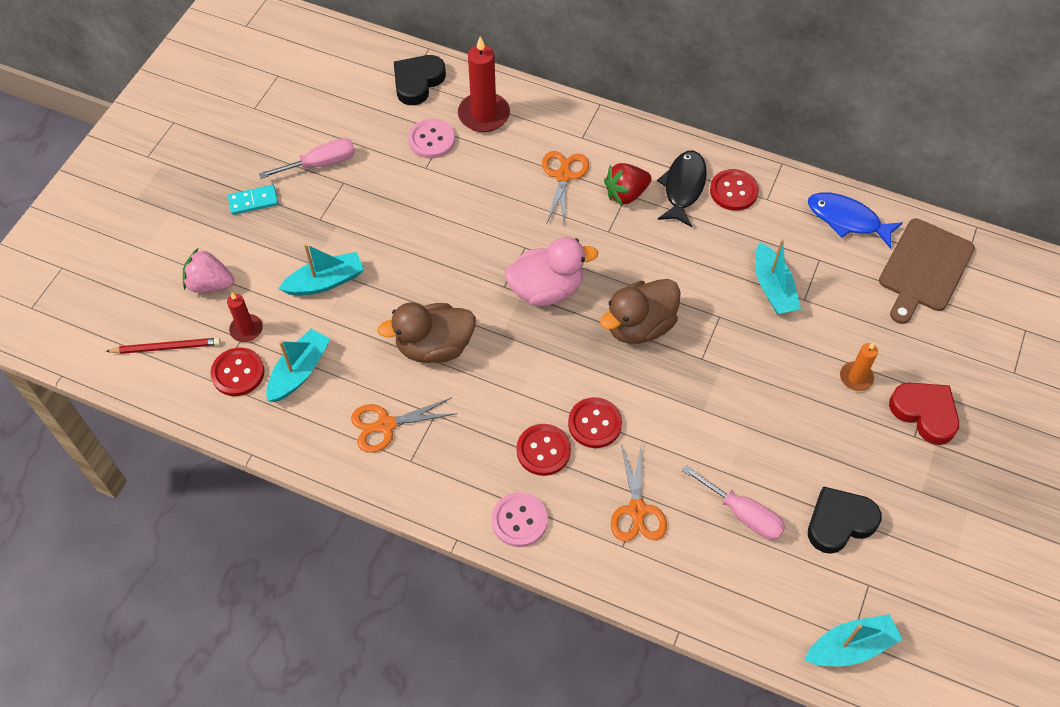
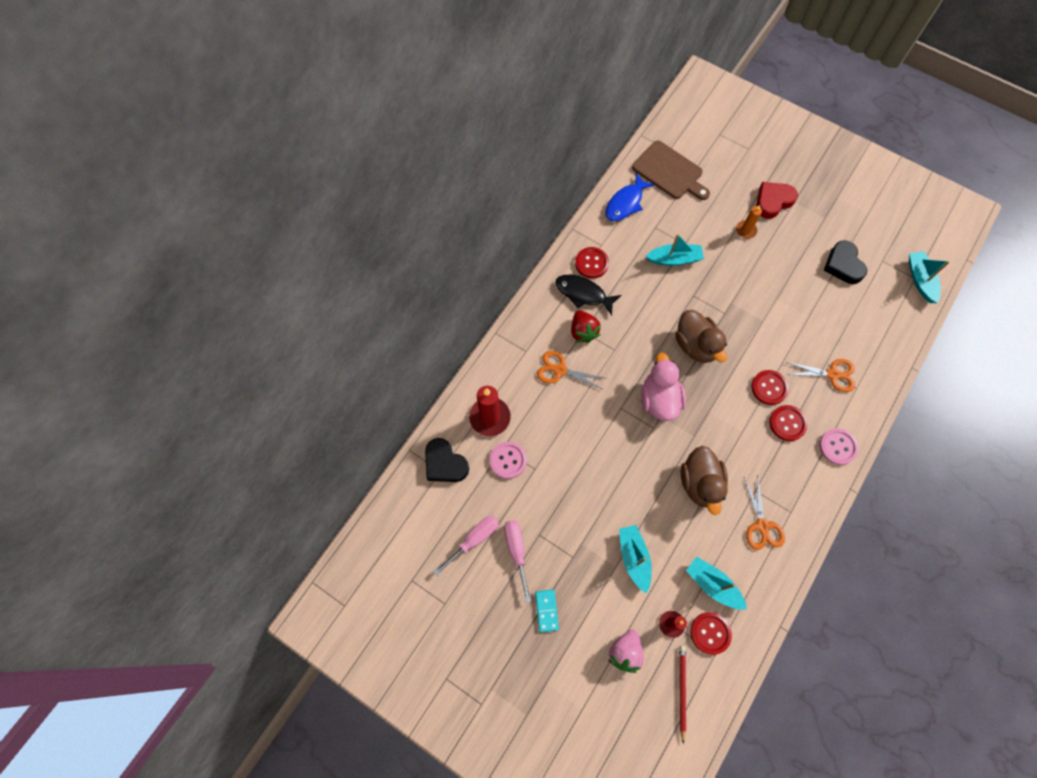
camera: 80 degrees left, 10 degrees up
pink screwdriver [682,465,786,540] -> pink screwdriver moved to [433,515,499,576]

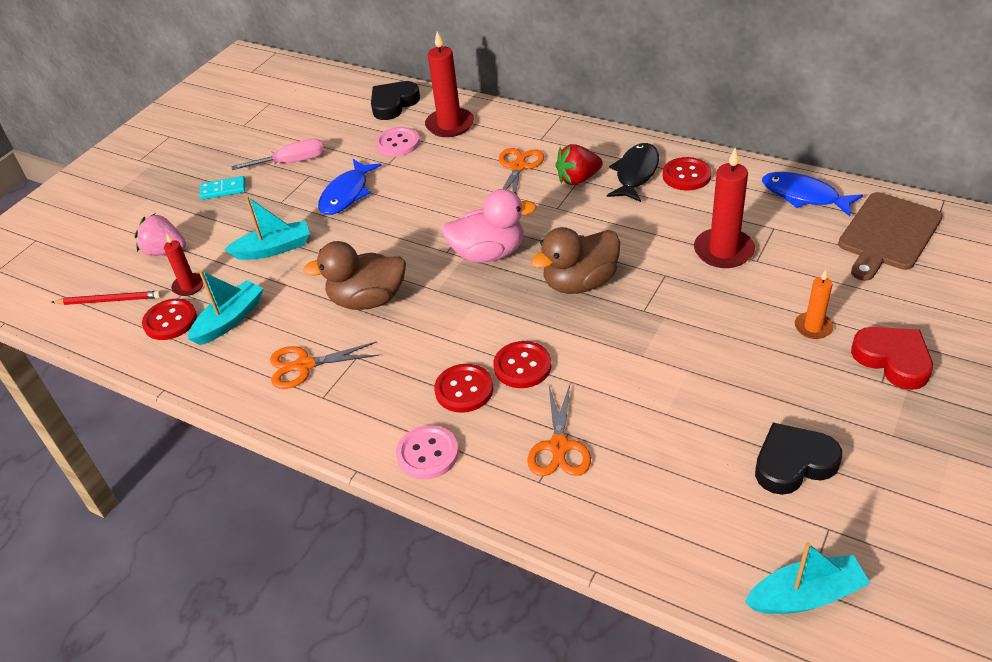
camera: 90 degrees right, 25 degrees down
pink screwdriver [433,515,499,576] -> none
turquoise boat [646,234,704,266] -> red candle [694,148,755,268]
none -> blue fish [318,159,382,215]

